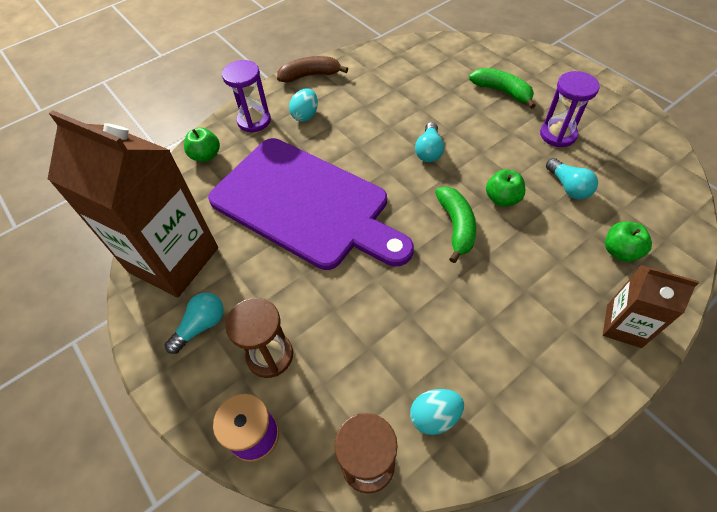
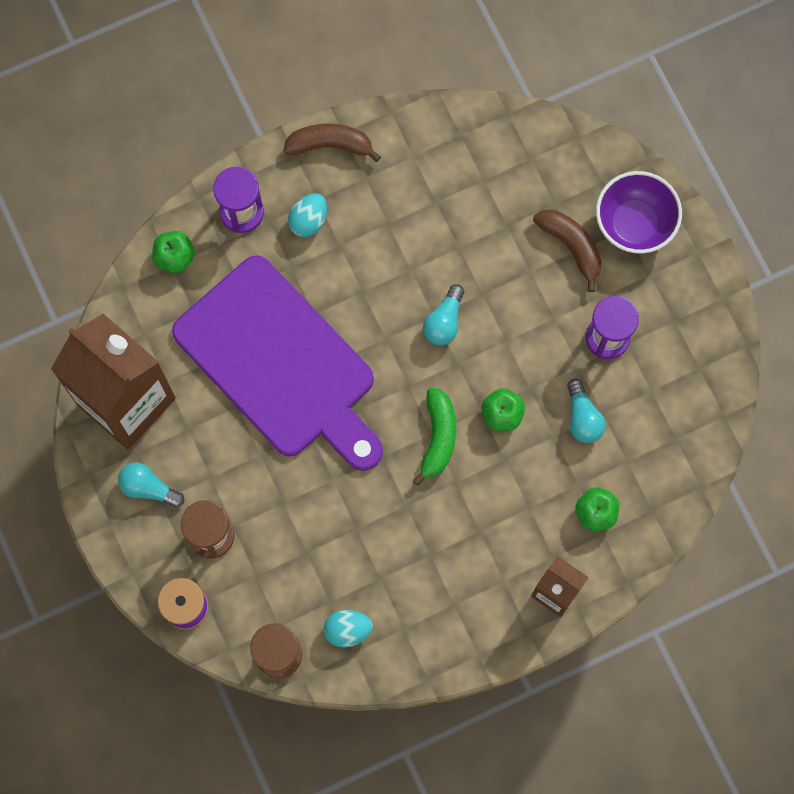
camera: 10 degrees right, 20 degrees up
turquoise light bulb [165,293,224,354] -> turquoise light bulb turned 120 degrees counterclockwise [118,462,184,508]
green banana [469,68,536,109] -> brown banana [533,209,602,292]
none -> purple bowl [596,171,682,254]

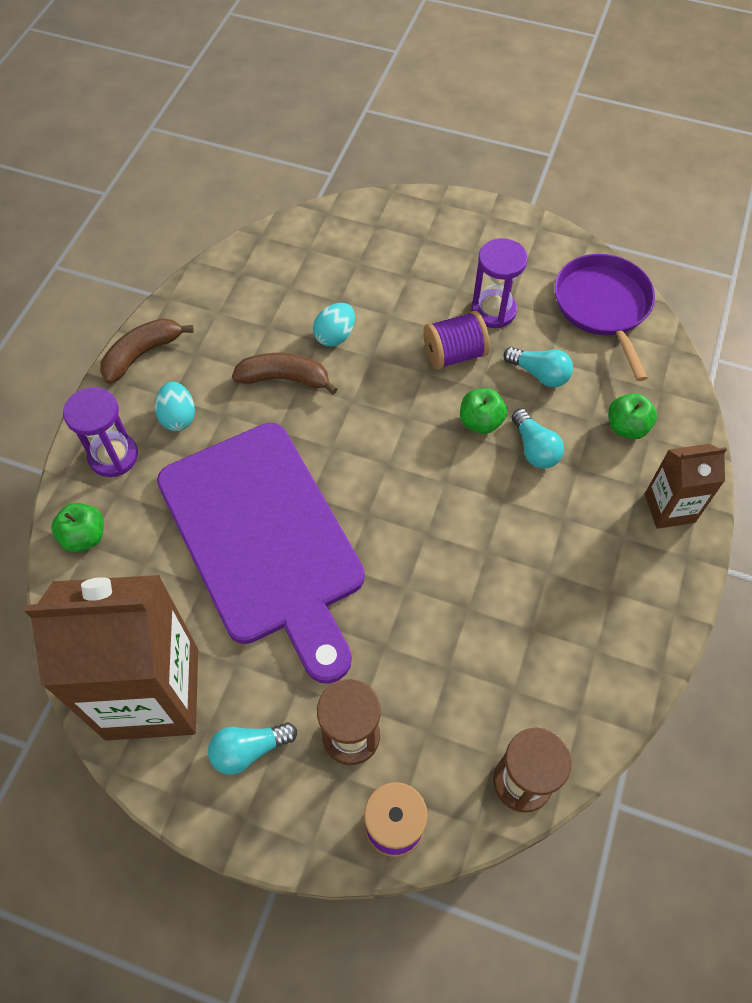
camera: 45 degrees left, 15 degrees down
purple cutting board [172,255,383,471] -> purple cutting board turned 60 degrees clockwise [157,423,365,684]
turquoise egg [324,610,373,647] -> turquoise egg moved to [313,303,355,347]
green banana [413,387,456,486] -> none
turquoise light bulb [423,284,464,345] -> turquoise light bulb moved to [512,408,564,469]
brown banana [533,209,602,292] -> brown banana moved to [232,353,338,395]
purple bowl [596,171,682,254] -> none
none -> purple spool [423,311,490,370]
none -> purple pan [554,254,655,381]

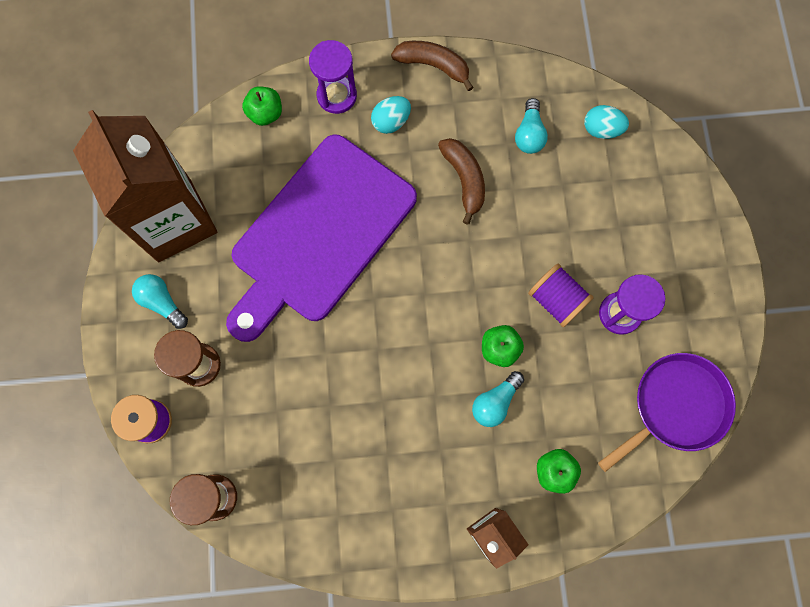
camera: 65 degrees right, 15 degrees up
turquoise egg [313,303,355,347] -> turquoise egg moved to [584,105,629,139]
turquoise light bulb [503,347,573,387] -> turquoise light bulb moved to [515,98,548,154]

